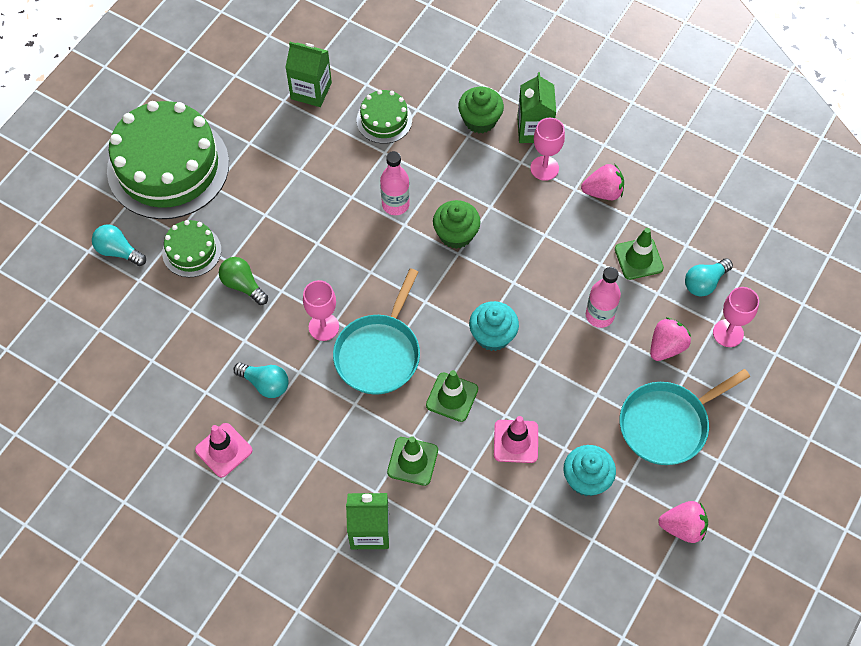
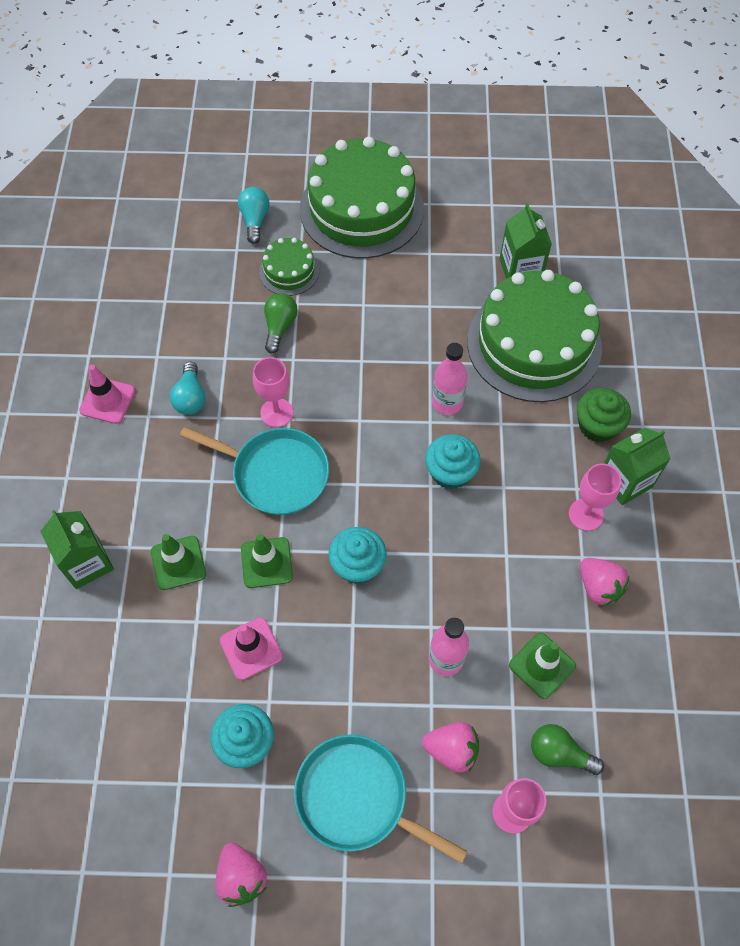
camera: 60 degrees right, 0 degrees up
turquoise pan [333,268,420,395] -> turquoise pan turned 150 degrees counterclockwise [180,427,329,515]
green cake [357,90,412,144] -> green cake [467,270,602,402], size x2.14
green cupcake [433,200,481,249] -> turquoise cupcake [425,434,481,490]
turquoise light bulb [685,258,733,296] -> green light bulb [531,724,604,775]

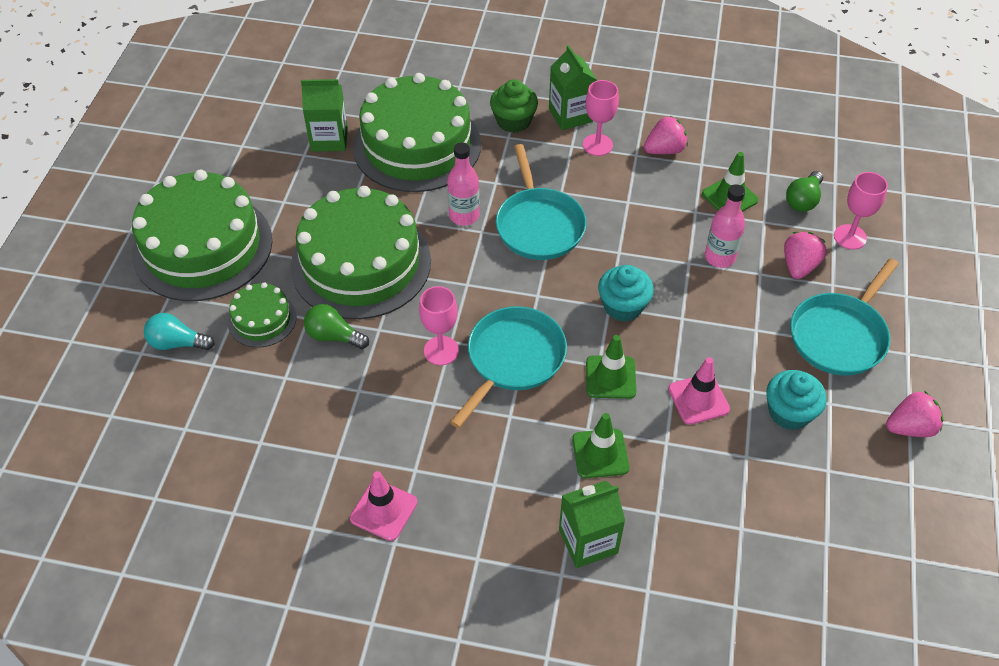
camera: 80 degrees left, 10 degrees down
turquoise light bulb [170,362,205,415] -> none
turquoise cupcake [425,434,481,490] -> turquoise pan [496,144,586,260]
none -> green cake [291,186,431,319]

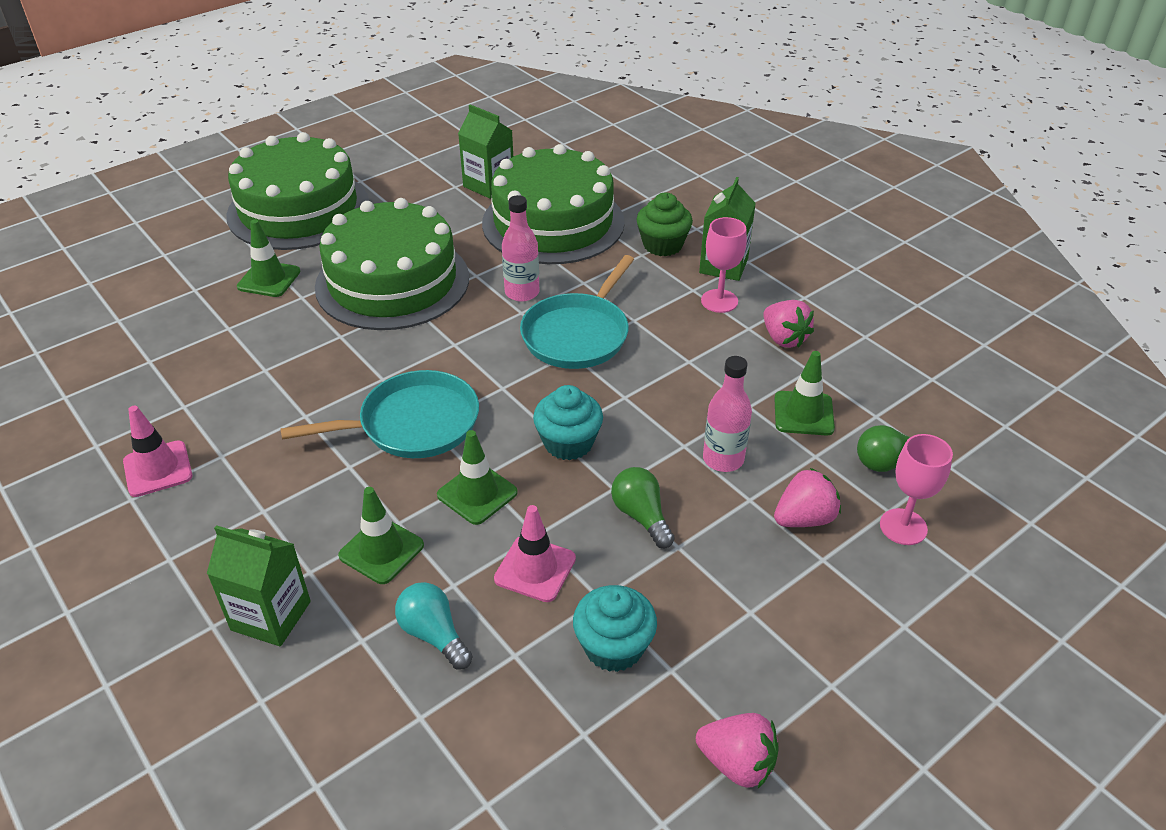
camera: 40 degrees right, 10 degrees down
turquoise light bulb [144,313,215,350] -> turquoise light bulb moved to [395,582,473,670]
green cake [228,282,297,348] -> green traffic cone [237,219,300,297]
green light bulb [304,304,369,349] -> green light bulb moved to [611,467,674,548]
pink goblet [419,286,459,365] -> none
pink strawberry [644,116,688,154] -> pink strawberry turned 45 degrees clockwise [763,300,814,348]
turquoise pan [790,258,899,376] -> none

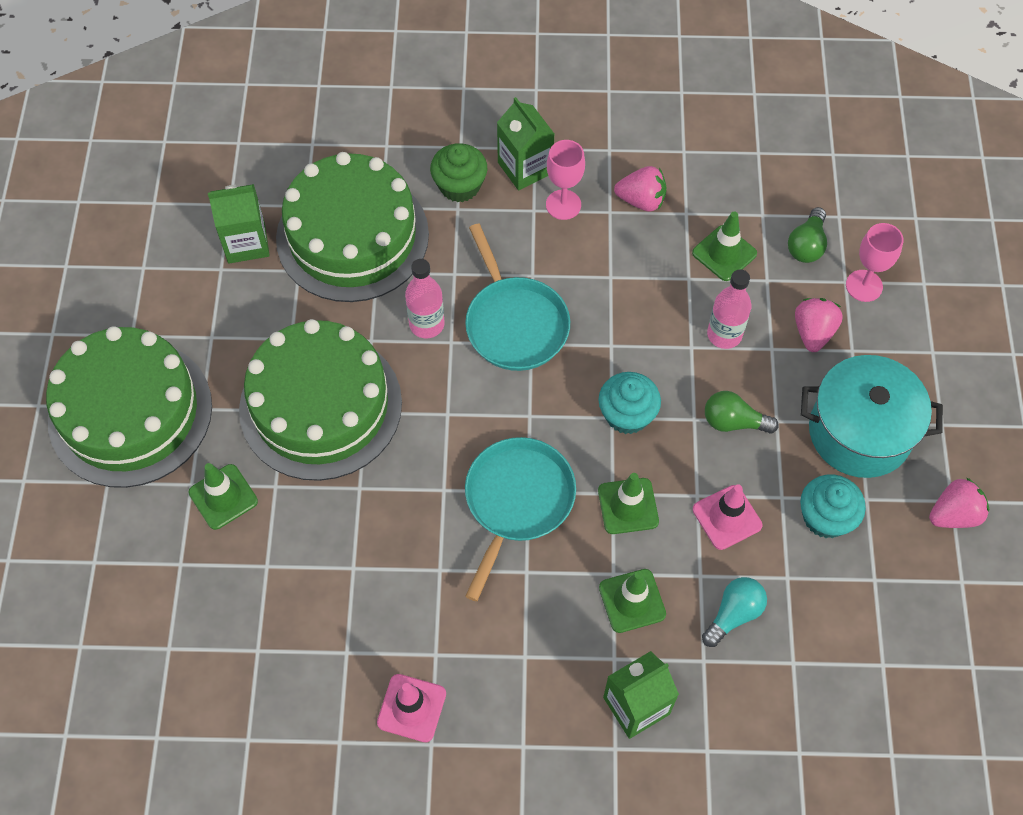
camera: 50 degrees left, 20 degrees up
turquoise light bulb [395,582,473,670] -> turquoise light bulb turned 135 degrees clockwise [702,577,767,647]
none -> turquoise pot [801,355,943,478]

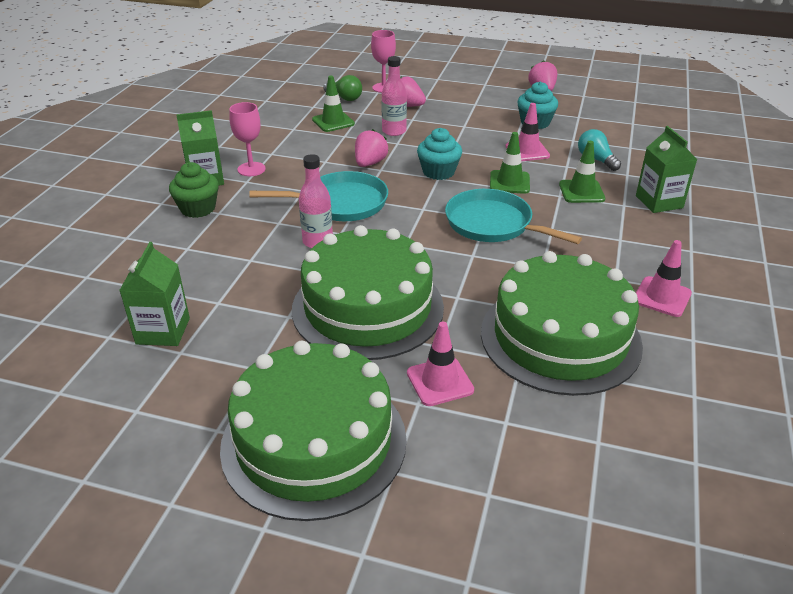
camera: 75 degrees left, 25 degrees down
green traffic cone [189,463,258,530] -> pink traffic cone [407,322,474,406]
green cake [276,152,429,302] -> green cake moved to [481,251,643,396]
pink strawberry [614,166,667,212] -> pink strawberry moved to [355,129,389,167]
green light bulb [705,391,779,434] -> none
turquoise pot [801,355,943,478] -> none

